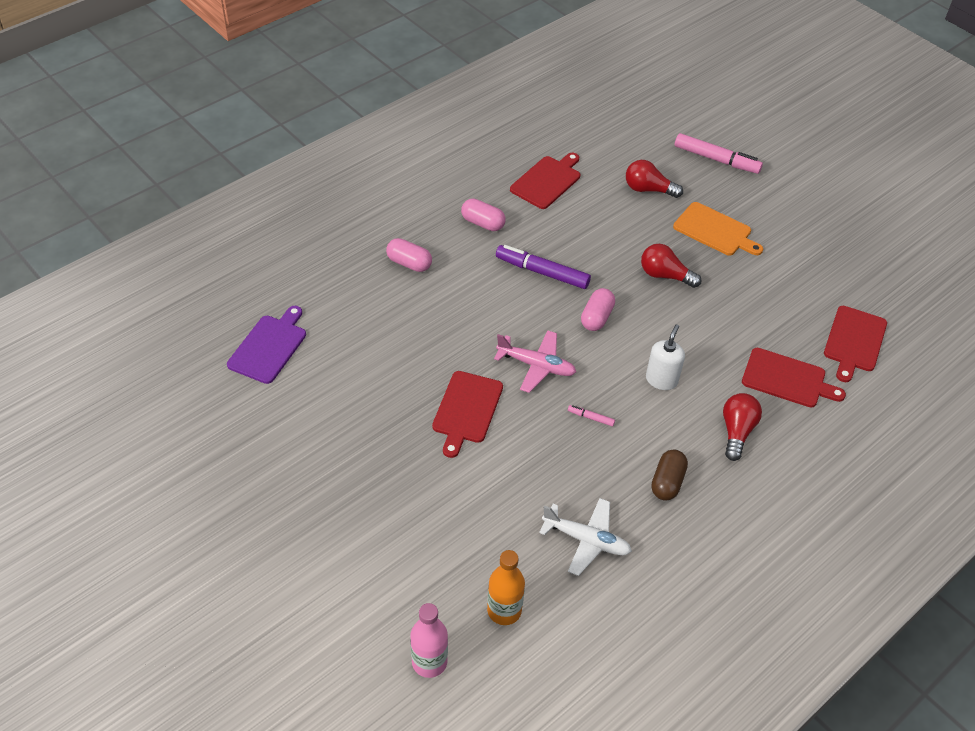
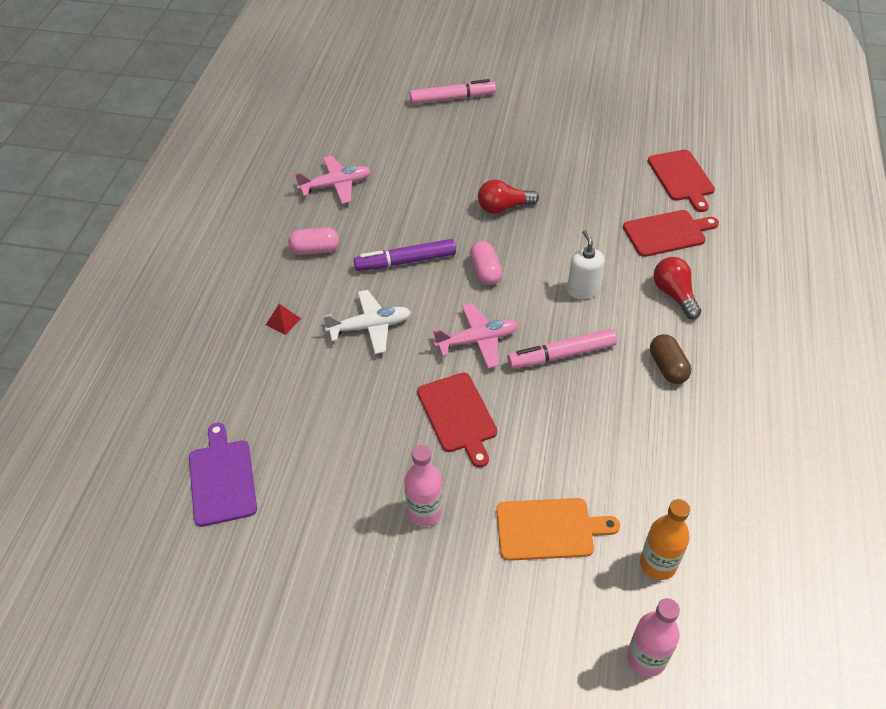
camera: 35 degrees left, 0 degrees up
pink capsule [386,238,432,272] -> red pyramid [266,304,301,335]
red cutting board [510,153,580,209] -> pink plane [295,156,371,204]
white plane [539,498,632,576] -> white plane moved to [323,290,411,354]
pink marker [568,405,615,426] -> pink marker [507,329,617,369], size x2.25
red light bulb [626,160,683,198] -> none
orange cutting board [673,202,763,256] -> orange cutting board moved to [496,498,620,561]
none -> pink bottle [404,445,443,526]

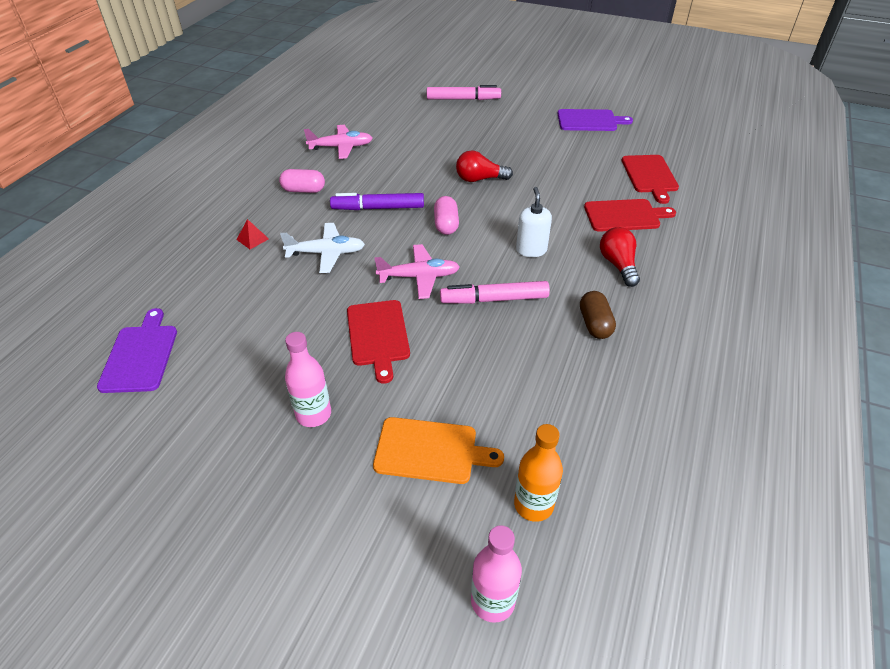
camera: 10 degrees right, 5 degrees down
none -> purple cutting board [558,109,633,131]

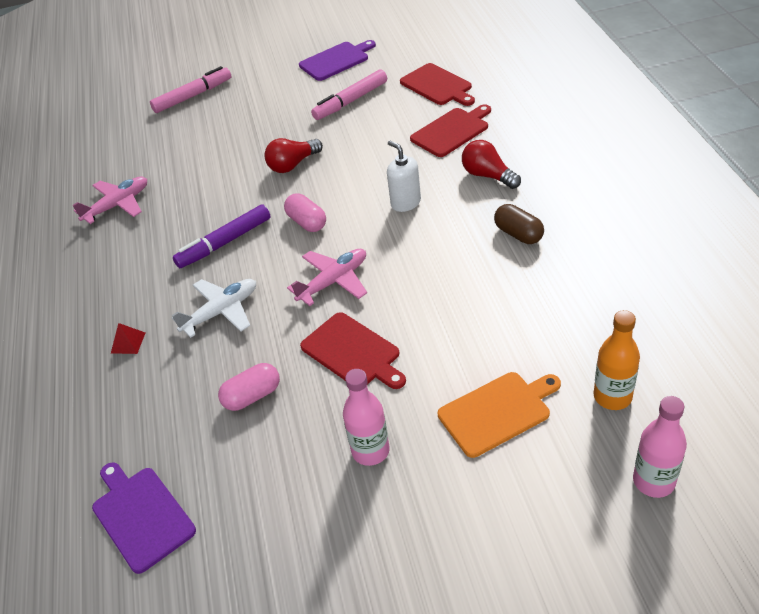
camera: 30 degrees left, 0 degrees up
pink capsule [279,169,325,193] -> pink capsule moved to [218,363,280,411]
pink marker [440,281,550,304] -> pink marker moved to [311,69,387,120]

